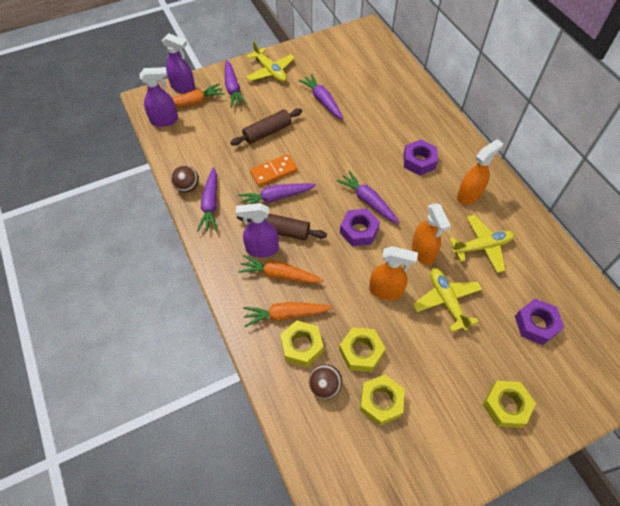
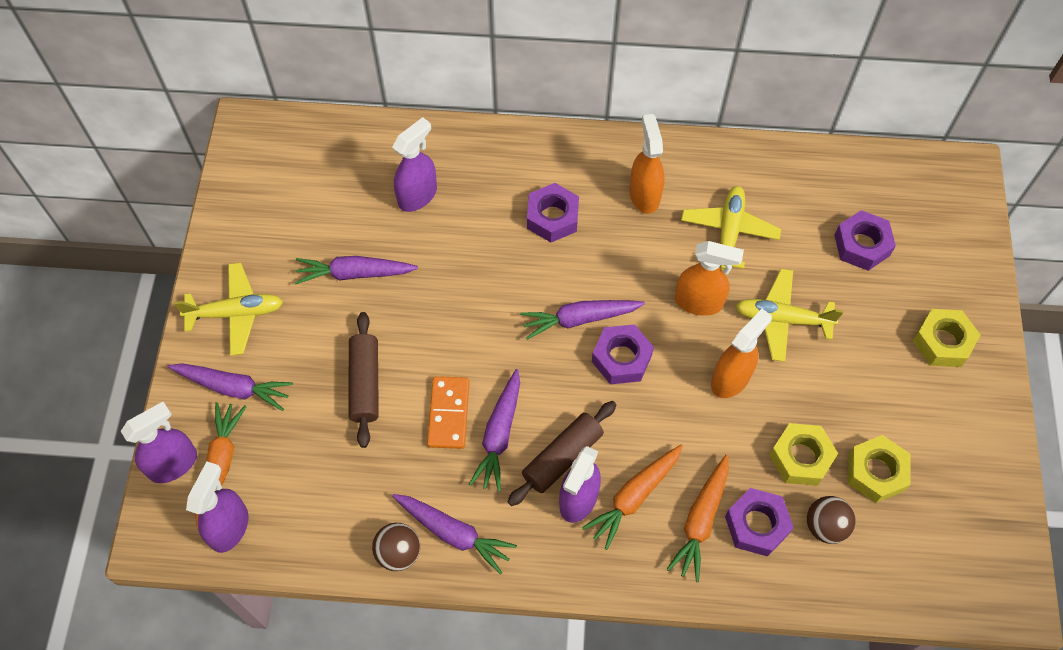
camera: 60 degrees left, 5 degrees up
yellow nut [280,320,324,367] -> purple nut [725,488,794,557]
none -> purple spray bottle [392,117,437,212]

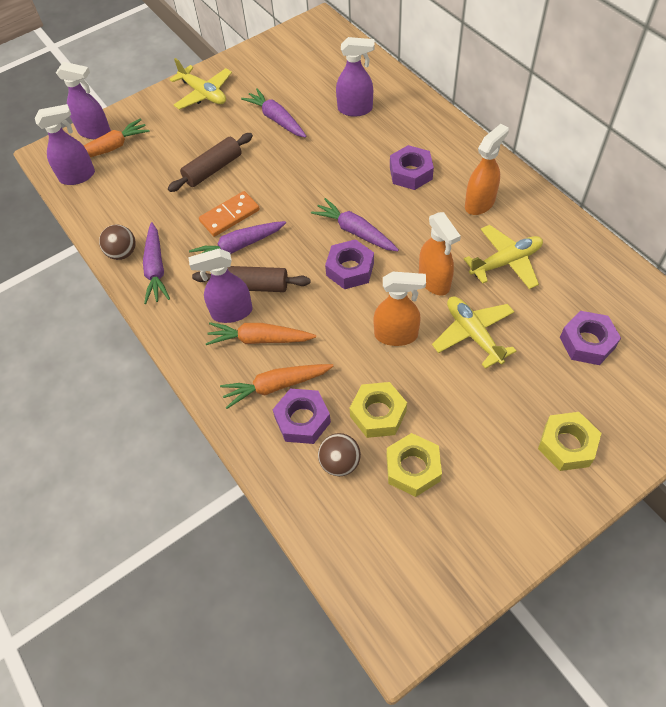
camera: 55 degrees right, 5 degrees down
purple carrot [168,363,293,411] -> none

